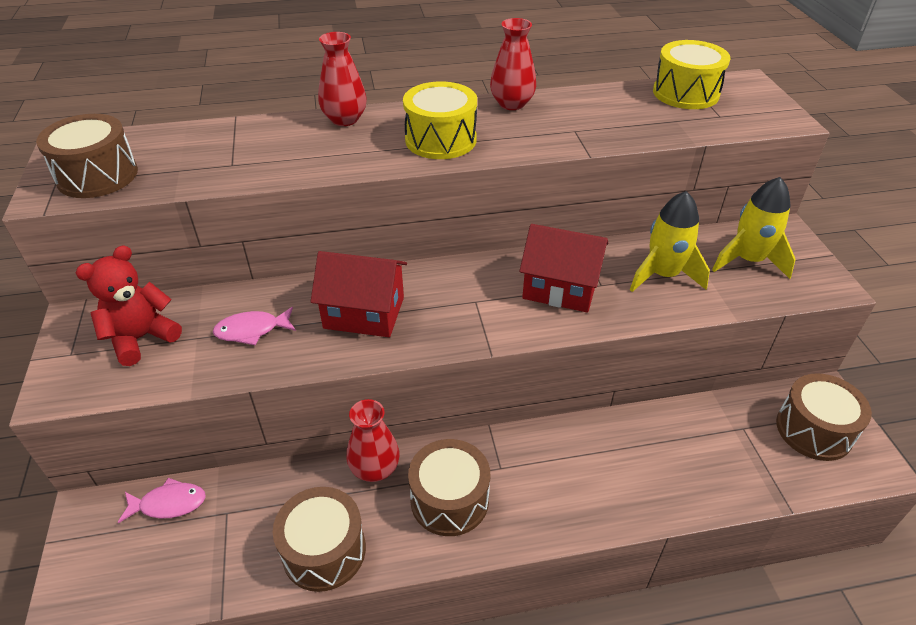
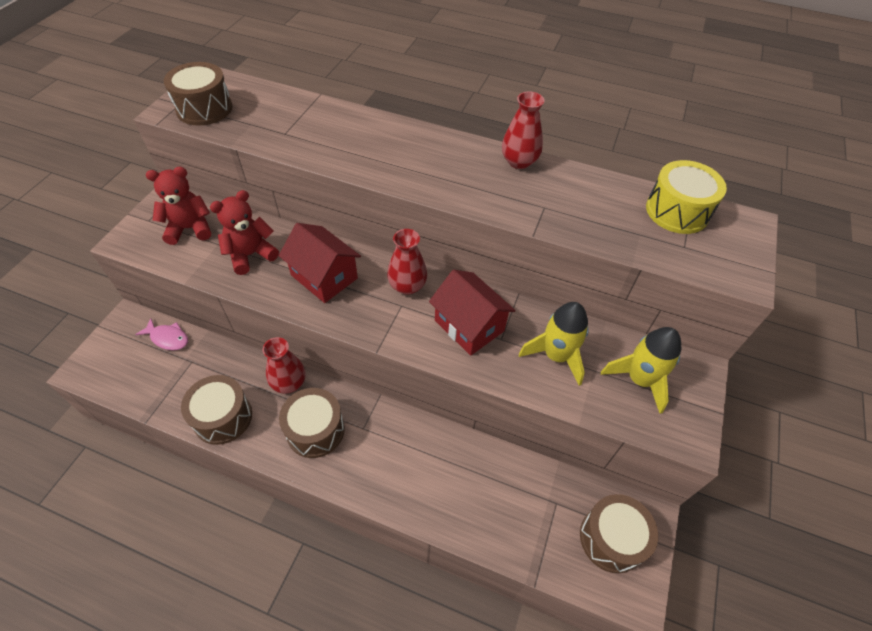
camera: 30 degrees right, 10 degrees up
pink fish [213,307,296,346] -> red teddy bear [210,190,279,275]
red vase [318,32,367,126] -> red vase moved to [387,229,427,295]
yellow drum [403,81,477,159] -> none

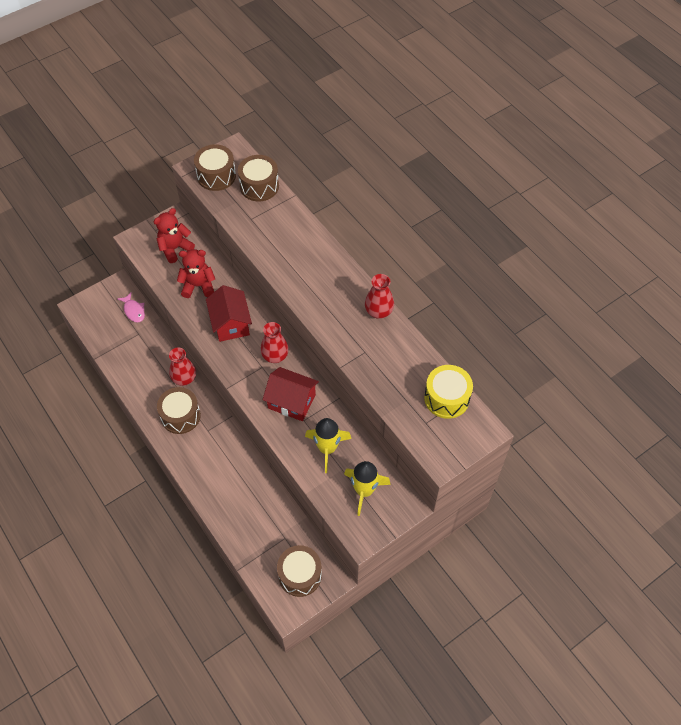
camera: 35 degrees right, 5 degrees up
red teddy bear [146,167,211,245] -> red teddy bear turned 60 degrees counterclockwise [154,208,195,263]
brown drum [181,375,252,445] -> brown drum moved to [238,155,279,202]
red house [429,270,516,356] -> red house turned 60 degrees counterclockwise [263,367,319,421]

